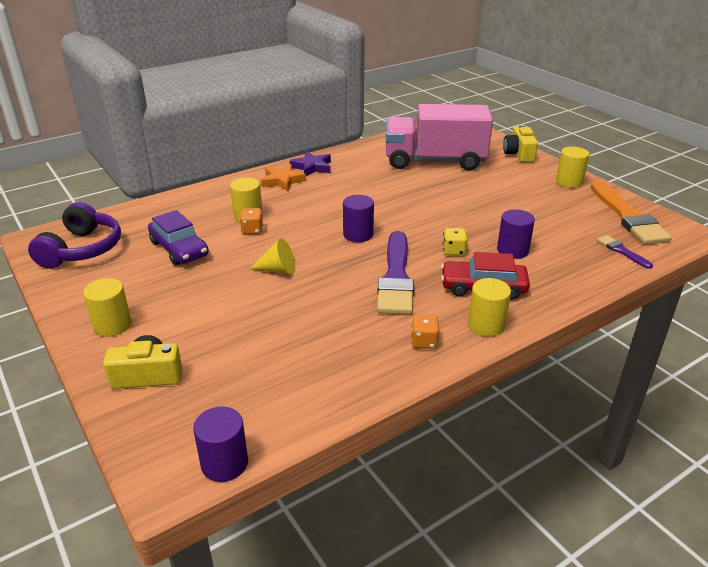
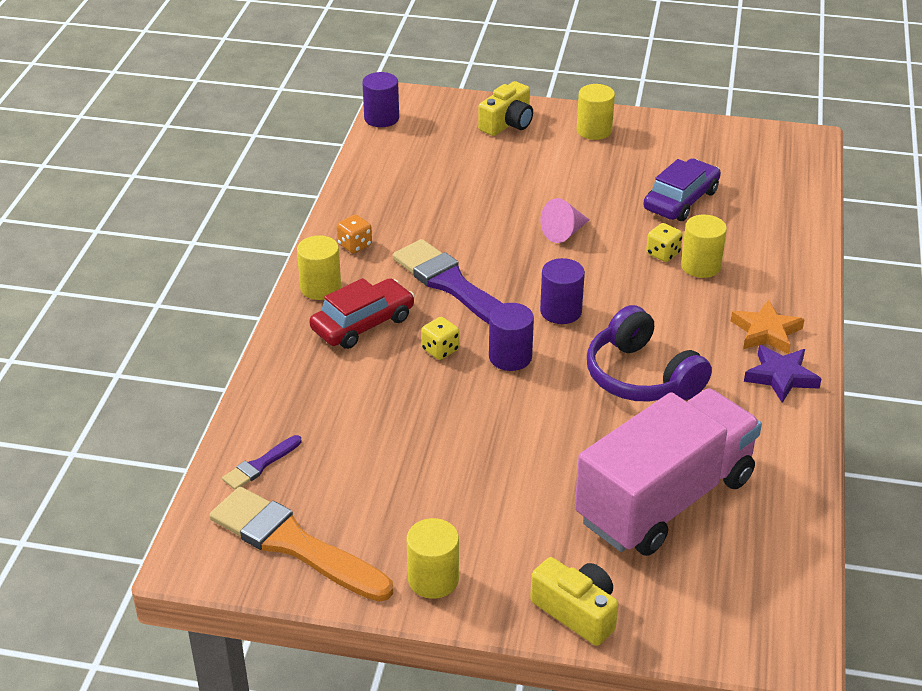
camera: 135 degrees right, 5 degrees up
purple headphones [28,202,121,269] -> purple headphones moved to [587,305,712,402]
purple car [148,210,209,265] -> purple car turned 120 degrees clockwise [643,158,721,221]
orange dice [240,208,263,234] -> yellow dice [646,223,683,262]
yellow cone [249,238,295,274] -> pink cone [541,198,589,243]
purple cylinder [497,209,535,259] -> purple cylinder moved to [489,303,534,371]
purple brush [597,235,653,269] -> purple brush turned 120 degrees clockwise [222,435,302,490]

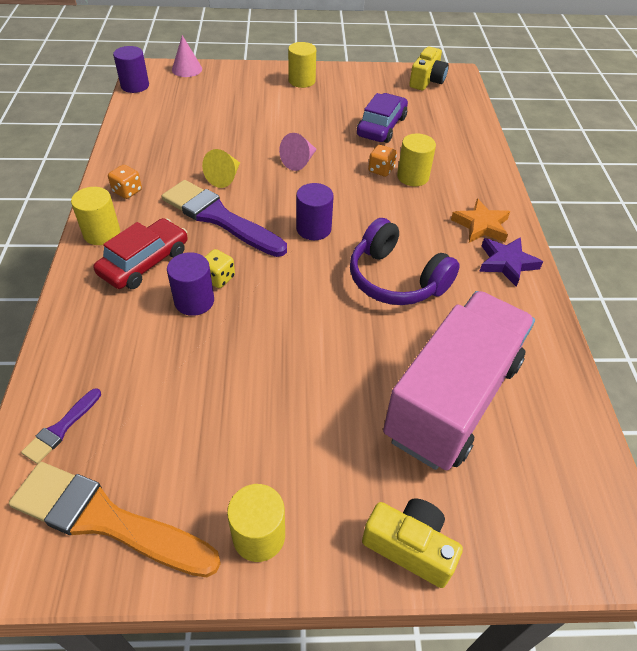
camera: 15 degrees left, 10 degrees up
yellow camera [478,81,533,136] -> yellow camera moved to [409,47,449,90]
purple cylinder [489,303,534,371] -> purple cylinder moved to [167,252,214,316]
yellow dice [646,223,683,262] -> orange dice [368,145,397,177]
none -> pink cone [172,35,202,77]
none -> yellow cone [202,149,240,188]

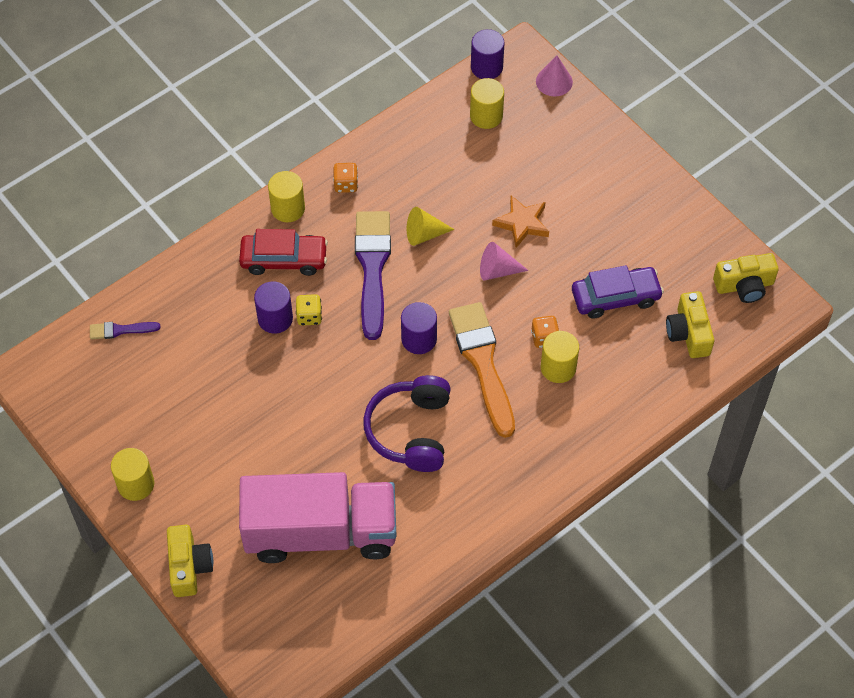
camera: 55 degrees right, 10 degrees up
orange brush [9,462,221,577] -> orange brush moved to [449,302,515,438]
yellow cylinder [288,42,316,88] -> yellow cylinder moved to [470,78,504,129]
orange star [451,198,510,243] -> orange star moved to [492,196,549,248]
purple star [479,237,543,287] -> none
none -> yellow camera [666,291,714,358]

